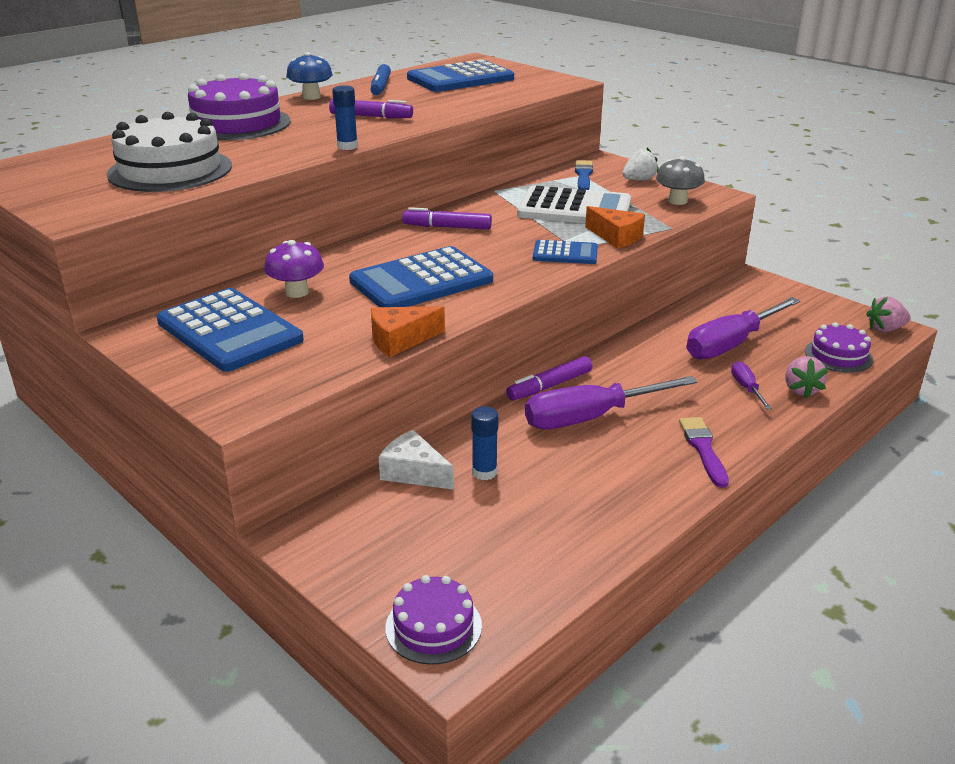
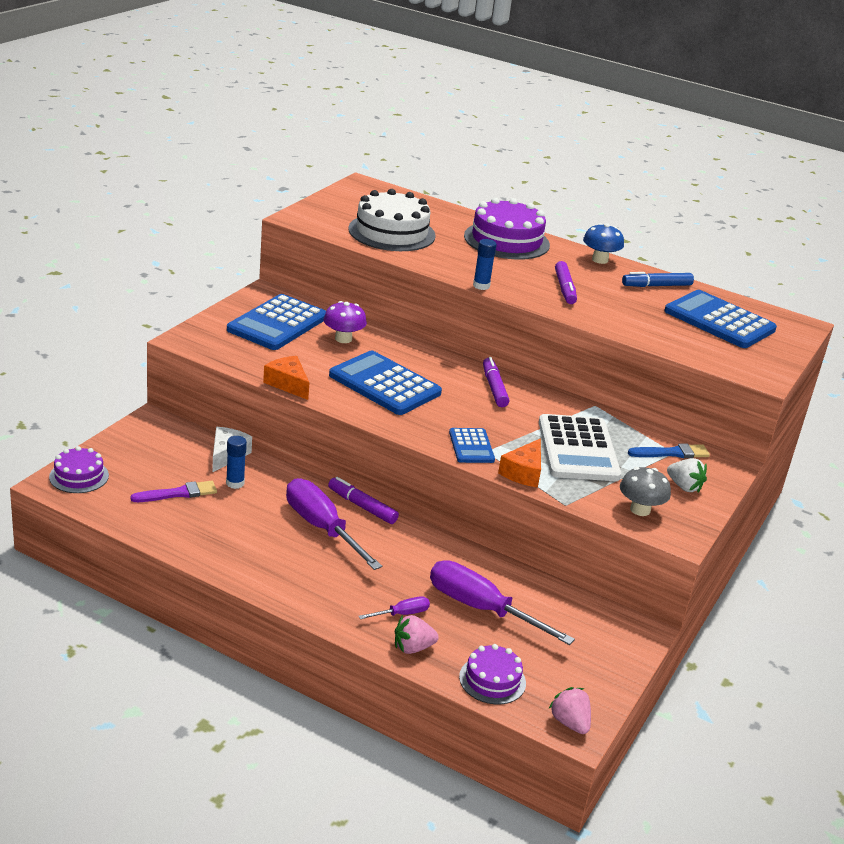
camera: 70 degrees right, 0 degrees up
purple brush [679,417,729,488] -> purple brush moved to [130,481,217,502]

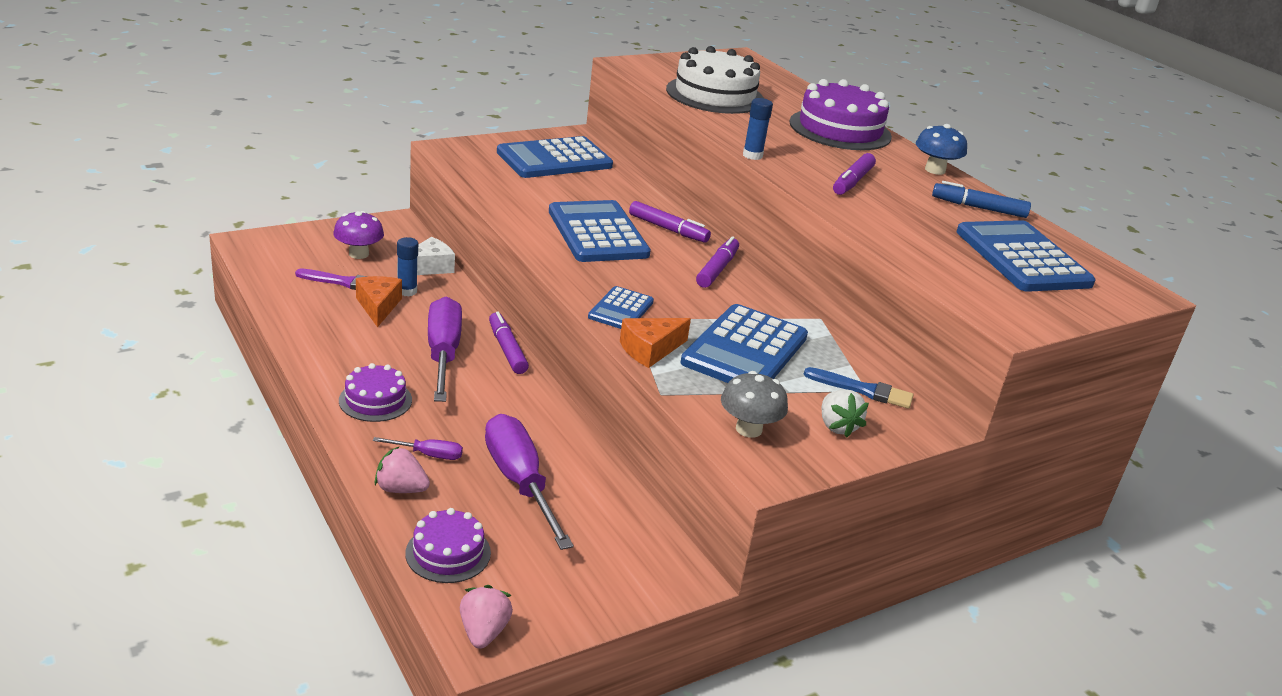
camera: 30 degrees right, 0 degrees up
purple cake [49,446,109,493] -> purple cake moved to [339,363,412,422]
orange cheese [263,356,309,400] -> orange cheese moved to [356,276,402,327]
purple mushroom [324,301,367,343] -> purple mushroom moved to [333,211,384,259]
white calculator [539,414,621,481] -> blue calculator [681,304,808,383]
none -> purple marker [629,201,711,243]

